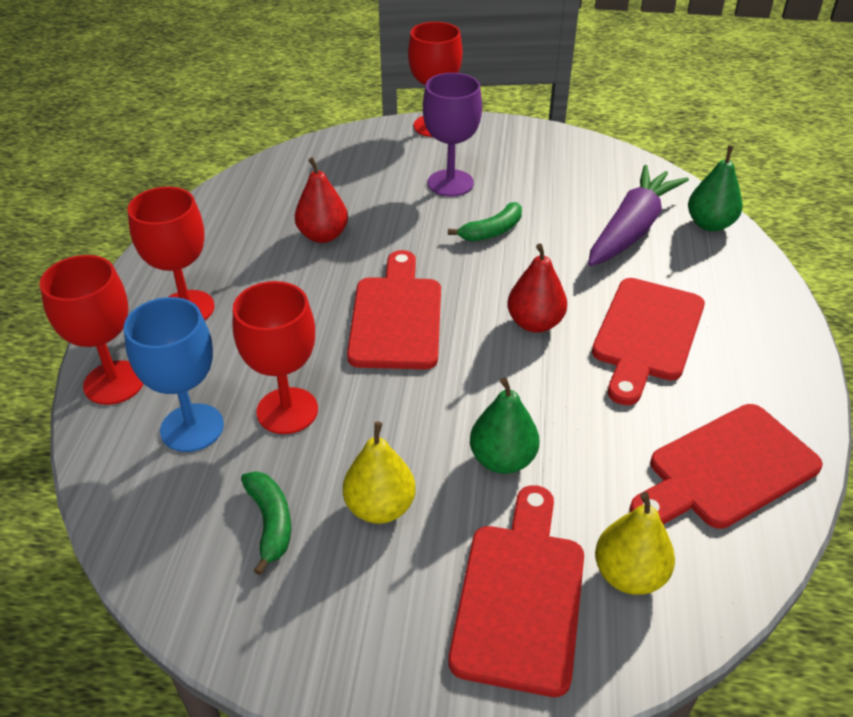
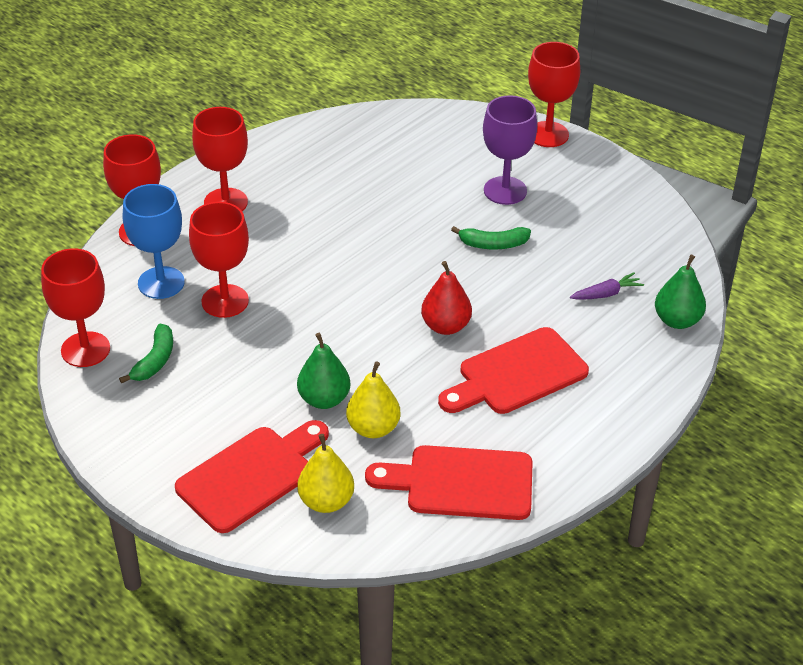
camera: 35 degrees right, 0 degrees up
red pear [295,157,348,243] -> none
yellow pear [343,422,416,524] -> yellow pear moved to [346,361,401,438]
red cutting board [347,250,441,370] -> none
purple carrot [588,165,689,266] -> purple carrot [570,272,644,300], size x0.44
none -> red goblet [41,248,110,367]

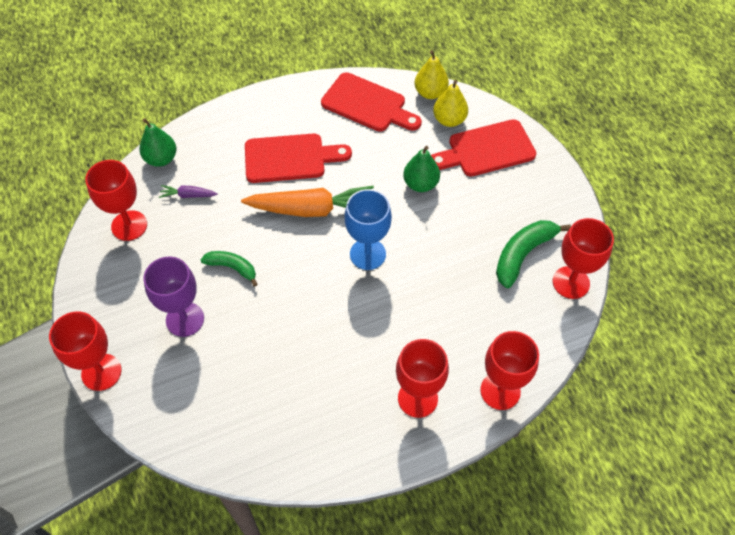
camera: 155 degrees left, 15 degrees up
green banana [119,324,173,383] -> green banana [496,220,571,288], size x1.57
blue goblet [123,184,185,299] -> blue goblet moved to [344,189,392,270]
red goblet [189,202,249,318] -> red goblet moved to [85,160,147,241]
yellow pear [346,361,401,438] -> yellow pear moved to [415,50,449,99]
red pear [421,261,472,335] -> orange carrot [241,186,374,217]

